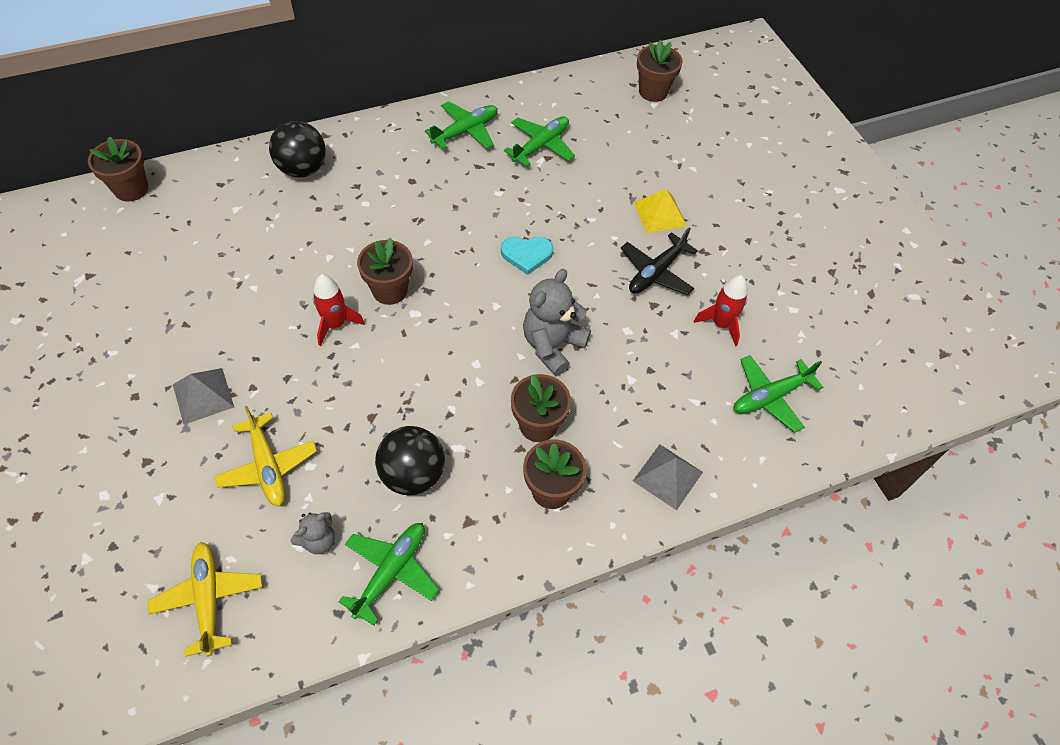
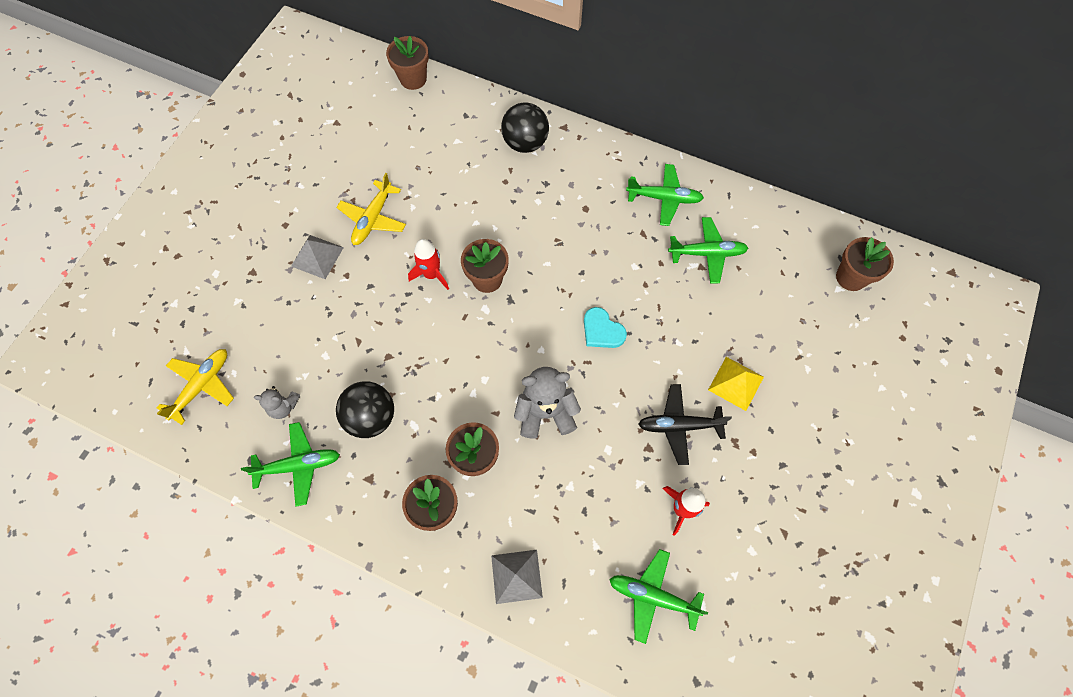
camera: 50 degrees right, 10 degrees up
yellow plane [214,406,317,507] -> yellow plane moved to [336,173,406,245]

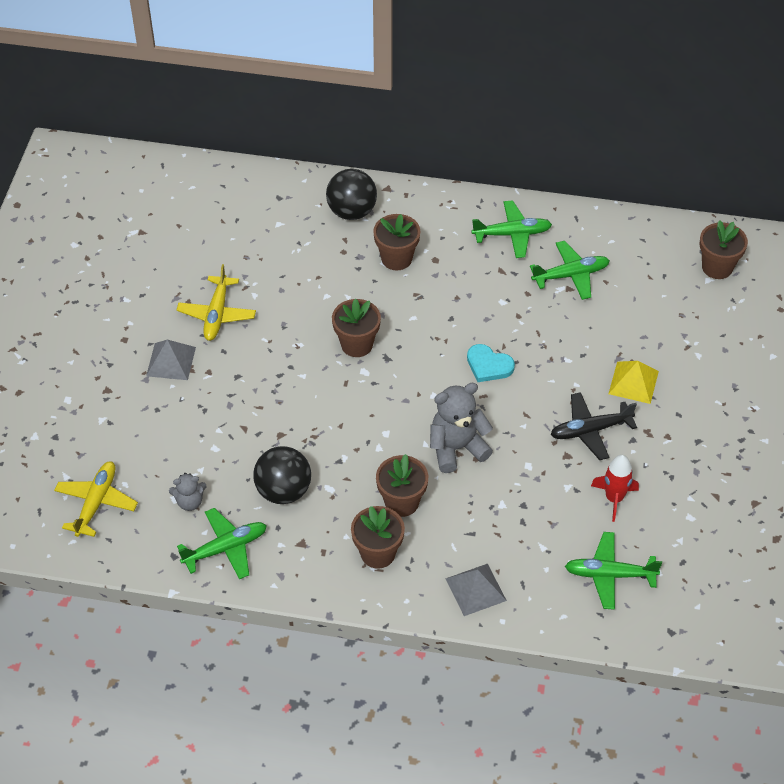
camera: 15 degrees left, 15 degrees down
brown flower pot [386,36,429,90] -> brown flower pot moved to [373,214,420,270]
red rocket [408,239,449,290] -> none

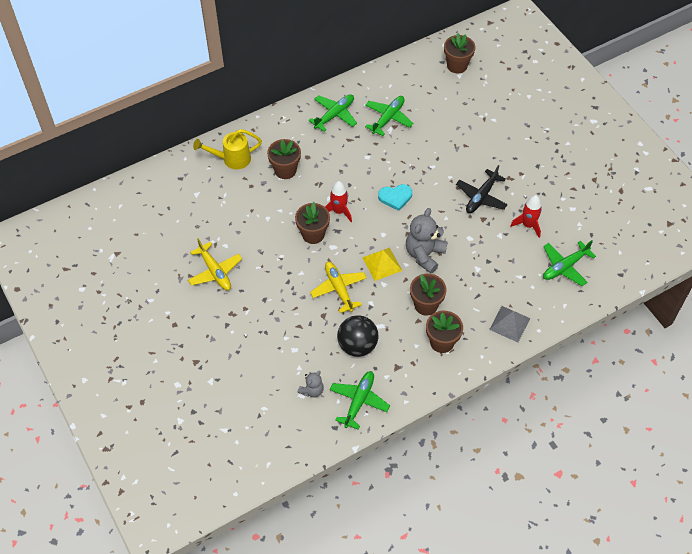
camera: 40 degrees left, 5 degrees up
yellow plane [54,461,138,537] -> yellow plane moved to [310,262,367,313]
grey pyramid [146,340,196,380] -> none
black ball [326,169,377,220] -> yellow watering can [193,129,262,170]
yellow pyramid [609,361,659,404] -> yellow pyramid moved to [362,248,402,281]
none -> red rocket [325,181,352,222]

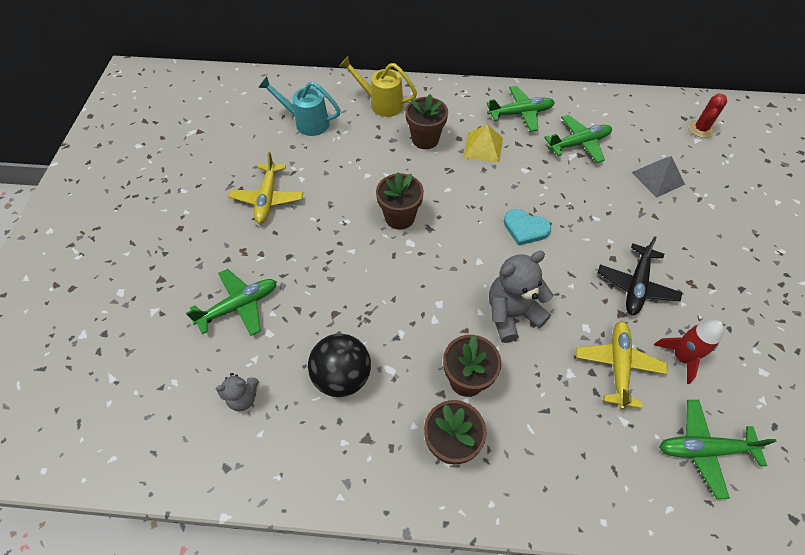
camera: 35 degrees right, 0 degrees up
yellow plane [310,262,367,313] -> yellow plane moved to [576,321,668,410]
red rocket [325,181,352,222] -> none
green plane [330,371,390,430] -> green plane moved to [186,269,277,336]
yellow pyramid [362,248,402,281] -> yellow pyramid moved to [463,125,503,163]
brown flower pot [444,33,475,73] -> red cactus [689,94,727,138]
black plane [456,165,508,213] -> black plane turned 45 degrees counterclockwise [598,236,682,315]
grey pyramid [489,306,530,342] -> grey pyramid moved to [631,156,685,198]
none -> turquoise watering can [258,76,341,136]

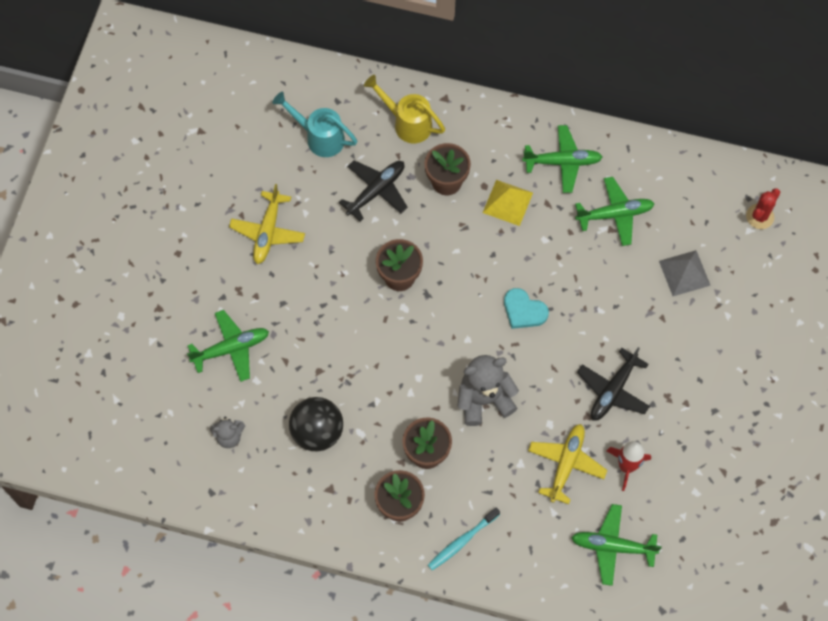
camera: 10 degrees right, 10 degrees up
none -> black plane [339,160,408,221]
none -> turquoise toothbrush [428,508,500,571]

